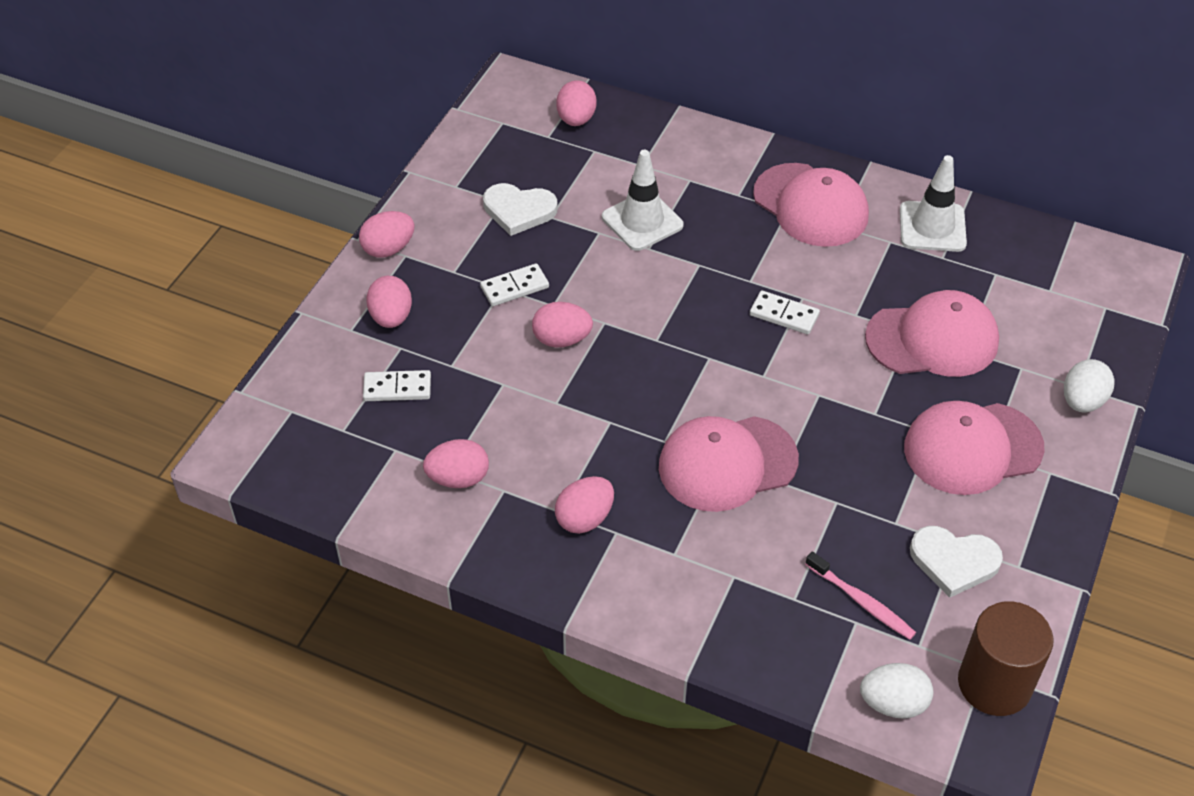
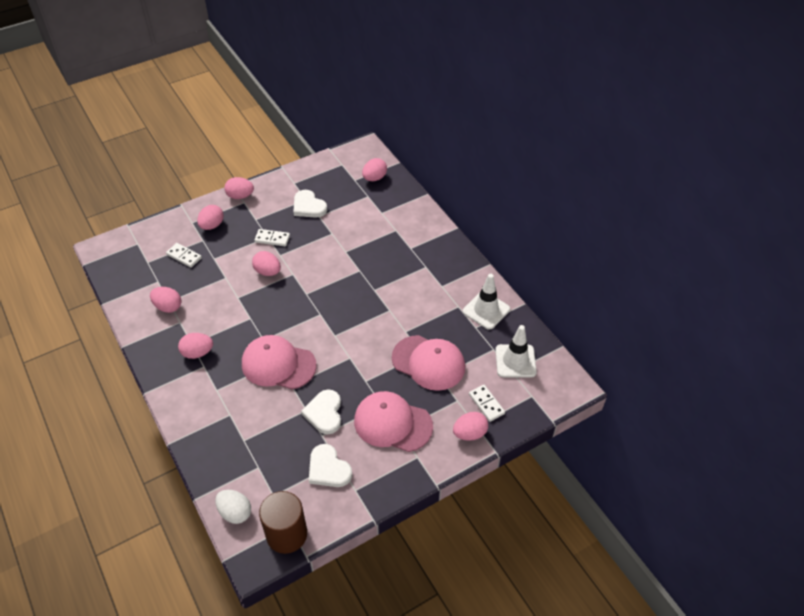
camera: 35 degrees right, 0 degrees up
white traffic cone [602,150,684,251] -> white traffic cone moved to [495,325,537,378]
white domino [750,290,820,334] -> white domino moved to [469,385,505,422]
pink cap [753,163,869,247] -> none
pink toothbrush [805,552,916,640] -> none
white egg [1064,359,1114,413] -> pink egg [453,412,488,441]
none -> white heart [301,390,341,434]

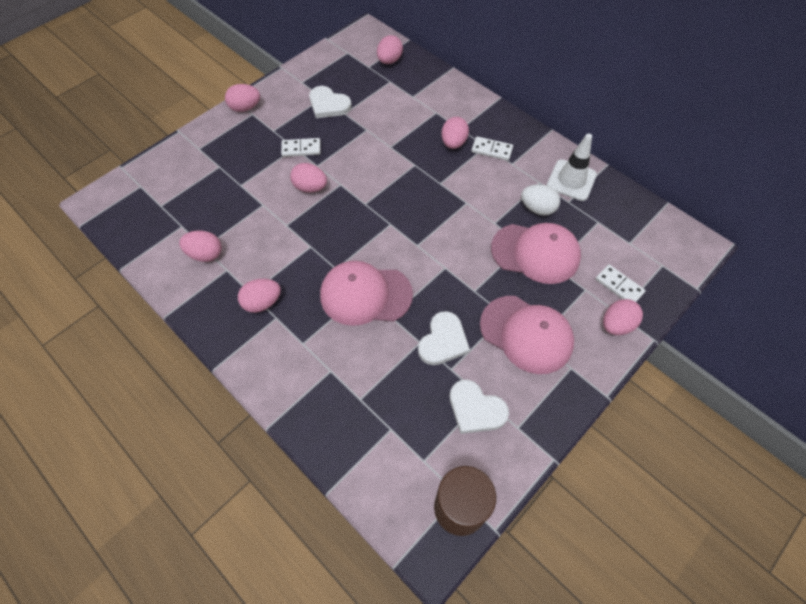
camera: 15 degrees left, 10 degrees up
white domino [166,243,202,268] -> white domino moved to [471,136,513,161]
pink egg [197,205,224,230] -> pink egg moved to [441,117,469,149]
white egg [215,490,251,524] -> white egg moved to [521,184,560,215]
white heart [301,390,341,434] -> white heart turned 135 degrees counterclockwise [418,311,470,365]
pink cap [354,391,433,452] -> pink cap turned 150 degrees counterclockwise [480,296,574,374]
white traffic cone [495,325,537,378] -> none

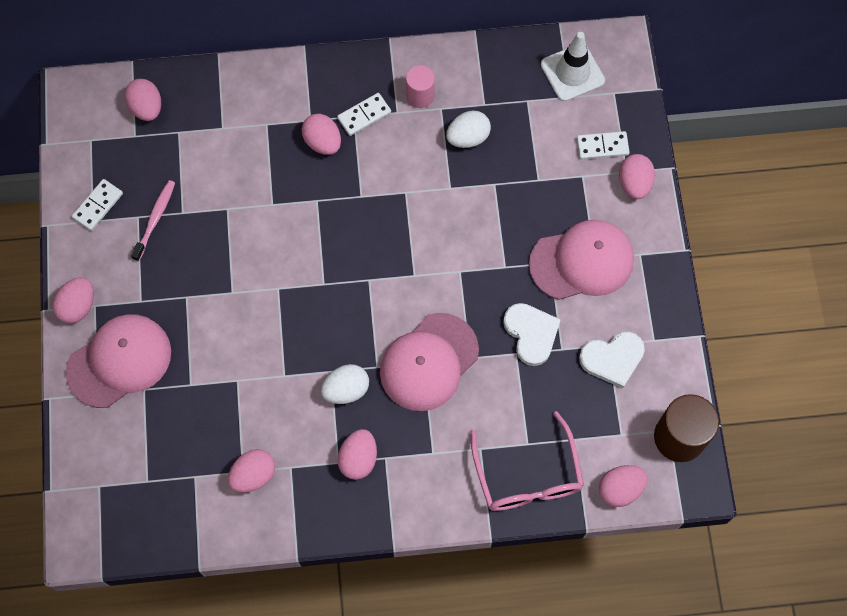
camera: 50 degrees left, 10 degrees up
white domino [281,138,321,157] -> white domino moved to [72,179,123,231]
pink egg [290,163,327,193] -> pink egg moved to [599,465,648,507]
white heart [309,86,352,118] -> pink toothbrush [131,180,175,261]
pink cap [491,223,581,284] -> pink cap moved to [66,314,171,408]
white traffic cone [547,134,597,201] -> white traffic cone moved to [541,32,605,101]
none -> white egg [321,364,369,404]
none -> pink cylinder [406,65,435,108]
none -> pink glasses [470,411,584,511]

